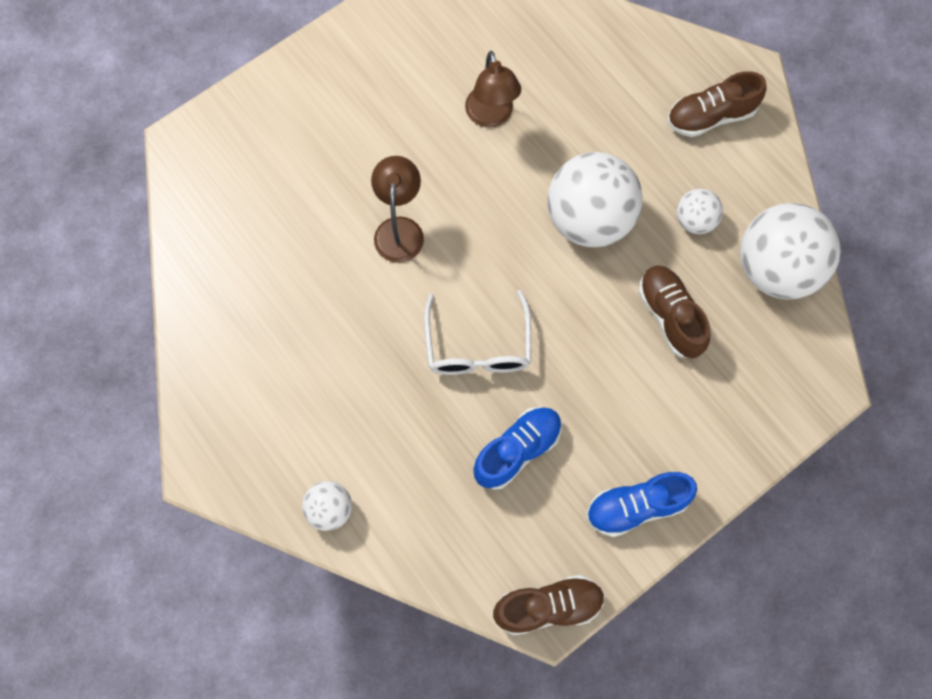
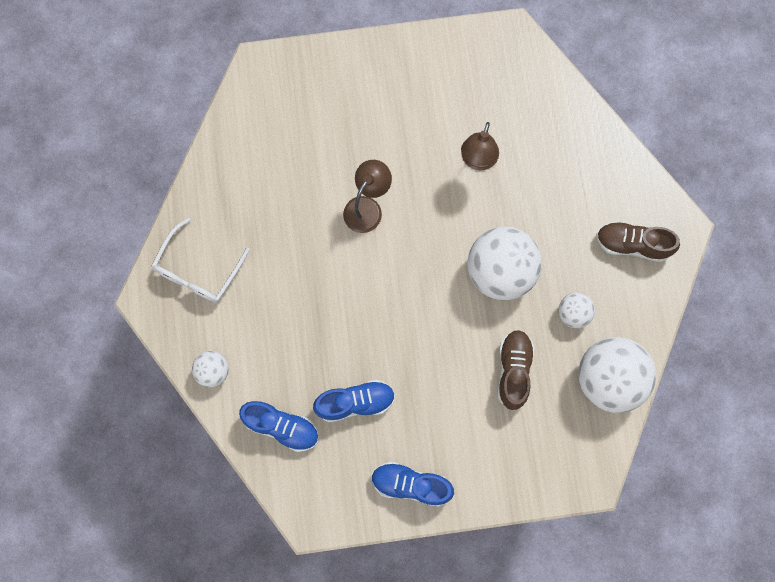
camera: 30 degrees right, 5 degrees up
white glasses [424,290,531,375] -> white glasses moved to [152,218,250,303]
brown shoe [493,575,605,635] -> none
none -> blue shoe [239,401,319,452]

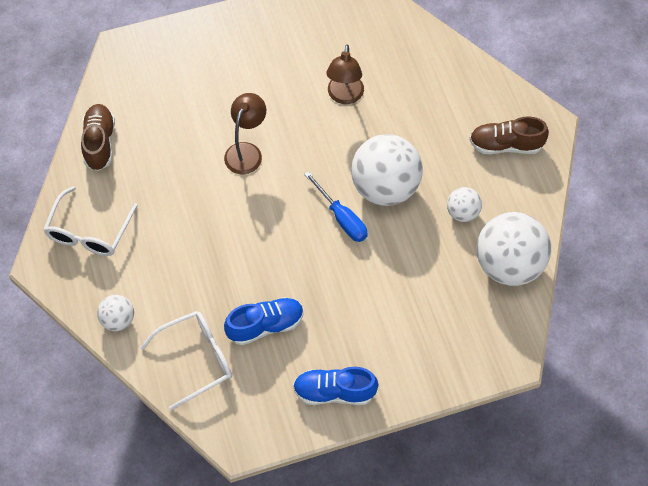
camera: 10 degrees left, 15 degrees down
blue shoe [239,401,319,452] -> white glasses [140,311,232,410]
brown shoe [498,330,534,410] -> brown shoe moved to [81,104,115,171]
none -> blue screwdriver [304,171,368,242]

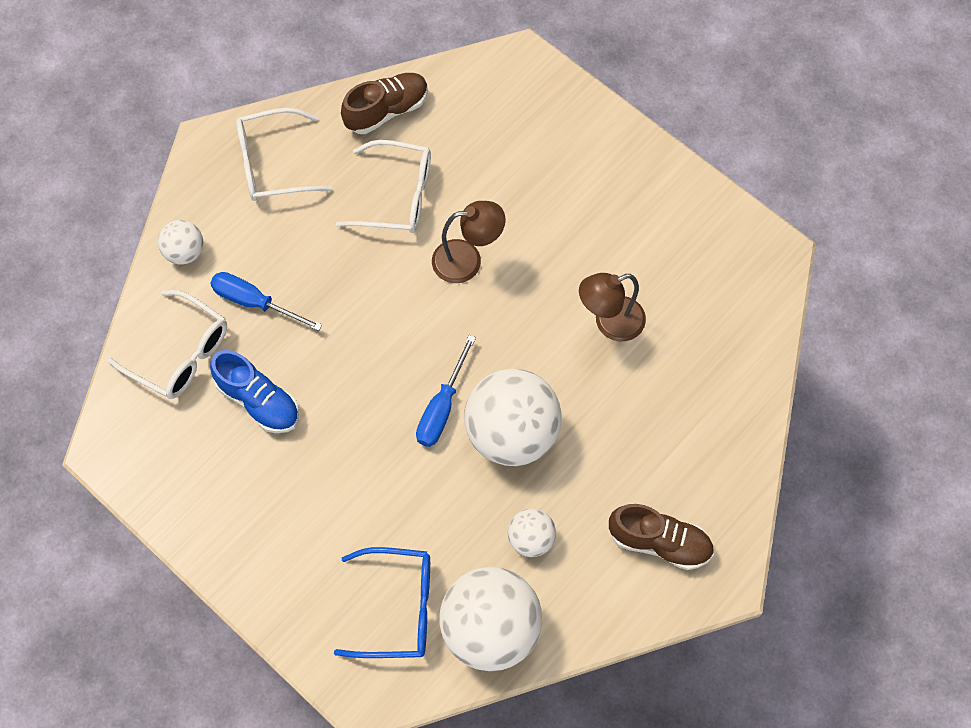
camera: 60 degrees right, 5 degrees up
blue shoe [293,367,378,405] -> none
brown shoe [469,116,549,154] -> brown shoe turned 135 degrees clockwise [609,504,714,570]
none -> blue screwdriver [210,272,322,331]
none -> blue glasses [334,547,430,658]
none -> white glasses [336,140,431,233]

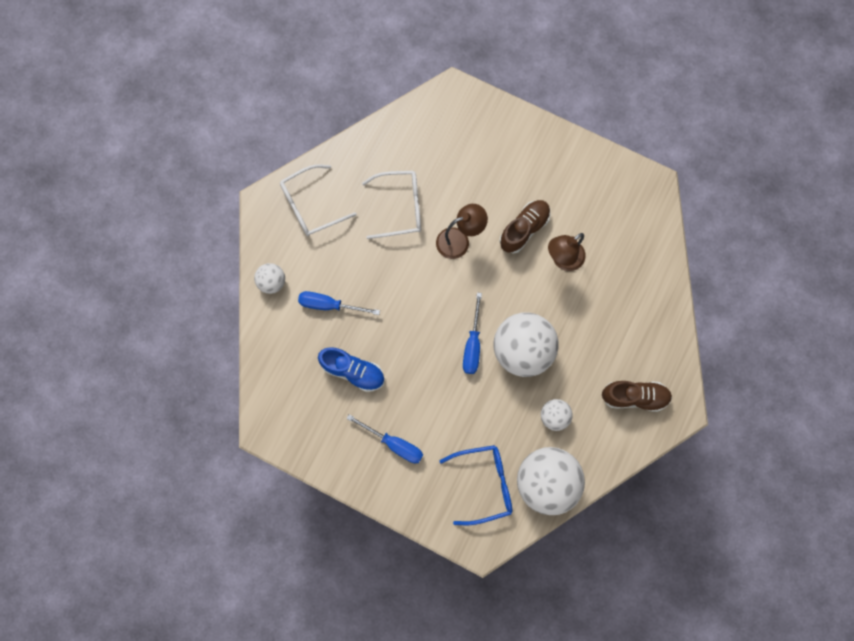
camera: 15 degrees left, 10 degrees up
white glasses [107,290,227,399] -> none
brown shoe [341,73,428,134] -> brown shoe moved to [500,200,551,254]
none -> blue screwdriver [346,414,423,463]

